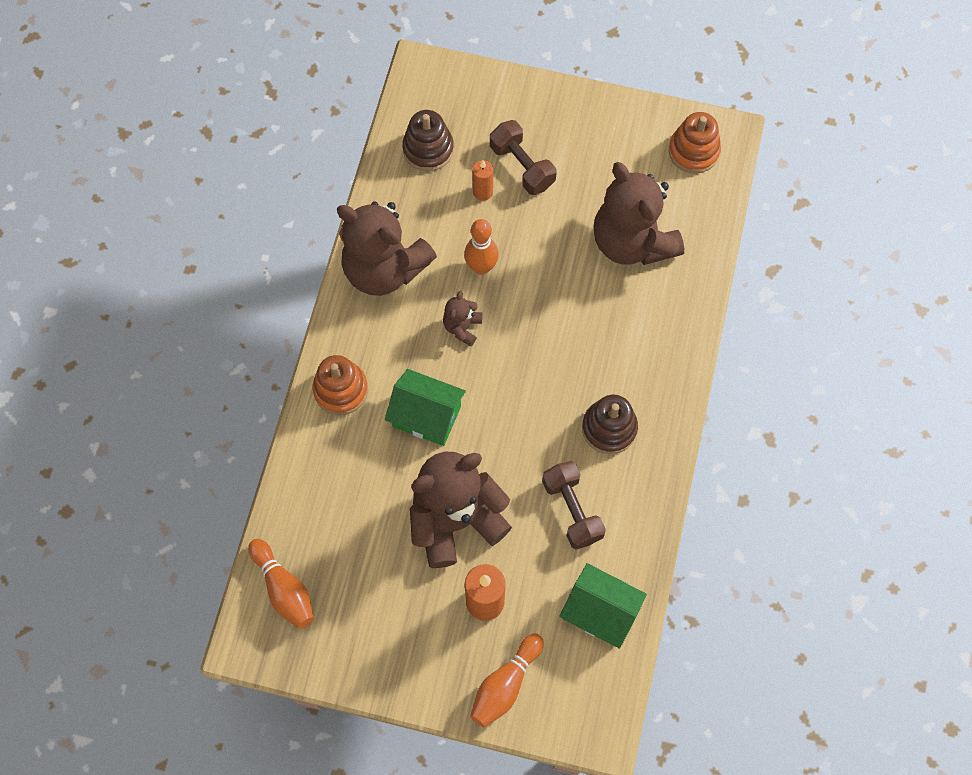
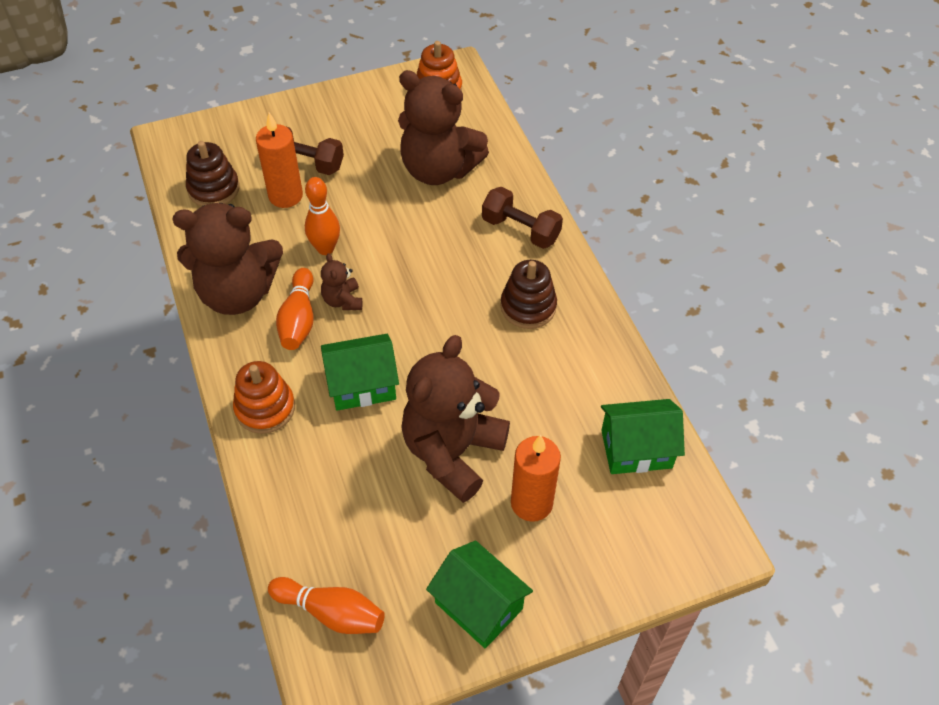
camera: 35 degrees left, 15 degrees down
orange bowling pin [470,633,544,727] -> orange bowling pin moved to [276,268,314,350]
orange candle [472,160,493,201] -> orange candle [256,113,303,208], size x1.69
brown dumbbell [542,461,606,549] -> brown dumbbell moved to [482,187,563,249]
none -> green house [426,541,533,648]

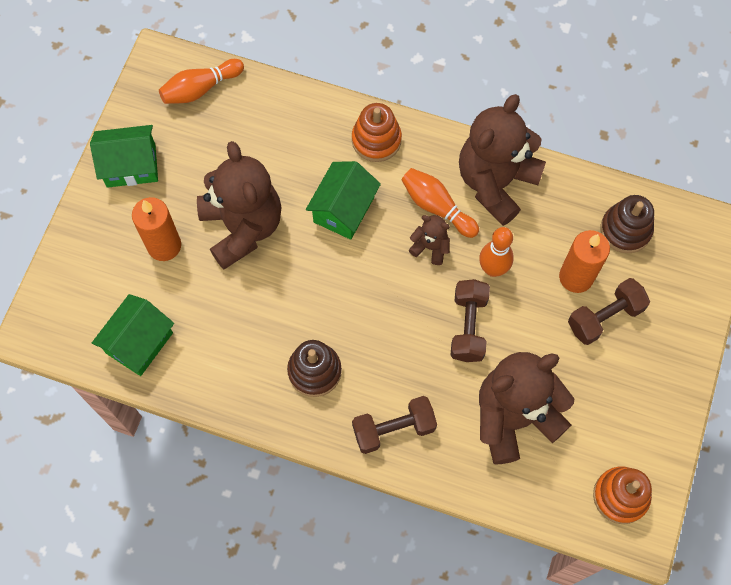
camera: 130 degrees right, 15 degrees up
none -> brown dumbbell [451,279,490,362]

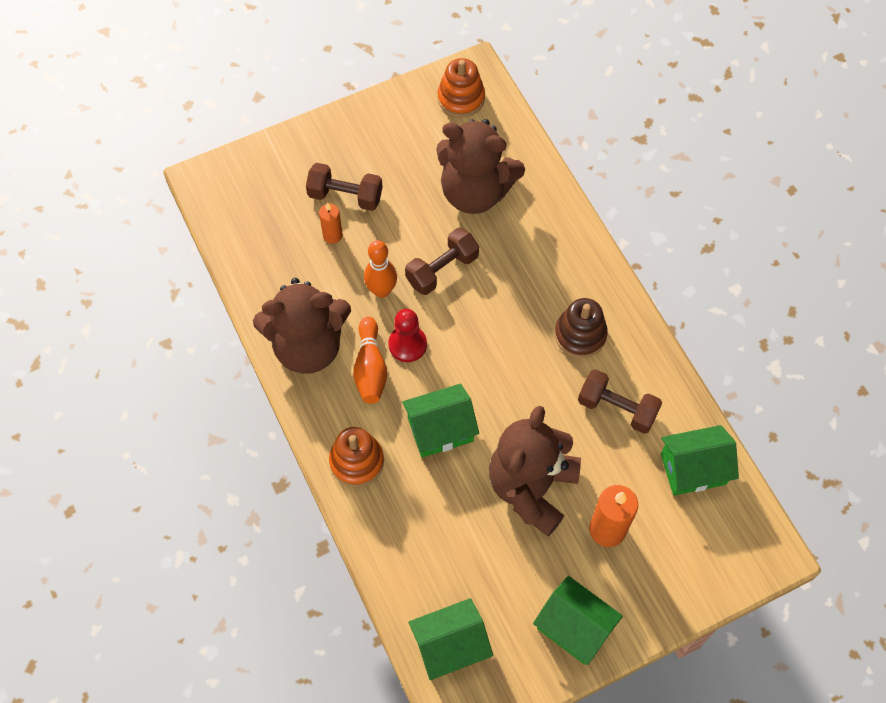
camera: 135 degrees left, 5 degrees down
orange bowling pin [159,59,244,104] -> green house [408,598,493,680]
brown dumbbell [352,396,437,454] -> brown dumbbell moved to [578,369,662,434]
brown teddy bear [409,215,450,265] -> red pawn [389,309,427,362]
orange candle [559,230,610,293] -> orange candle [319,203,343,244], size x0.59
brown stacking toy [600,195,654,253] -> none

